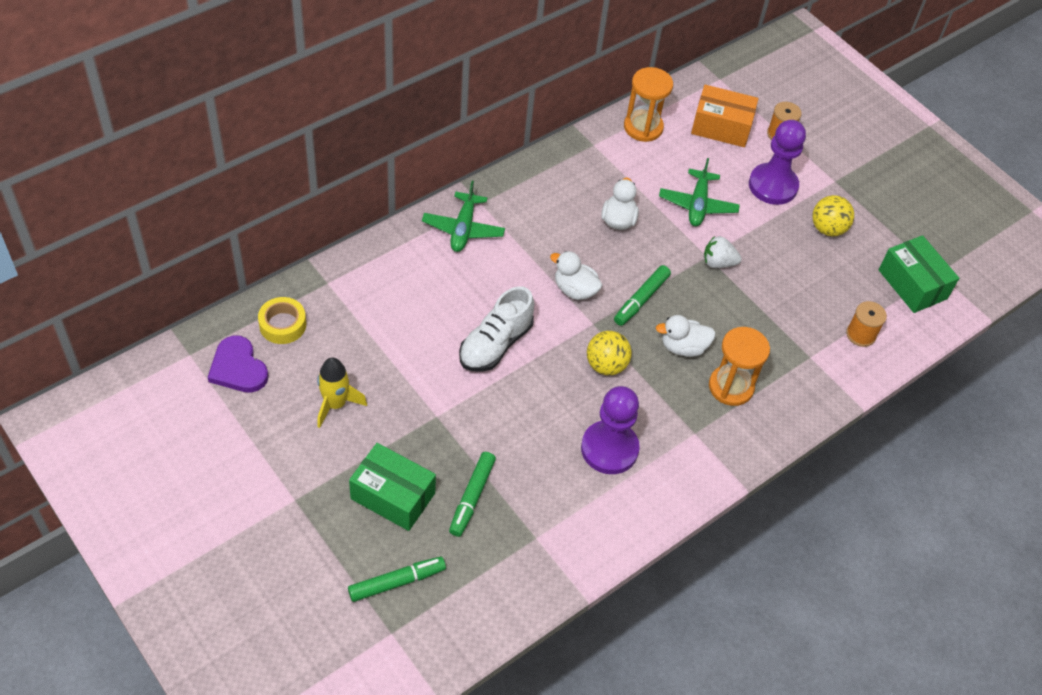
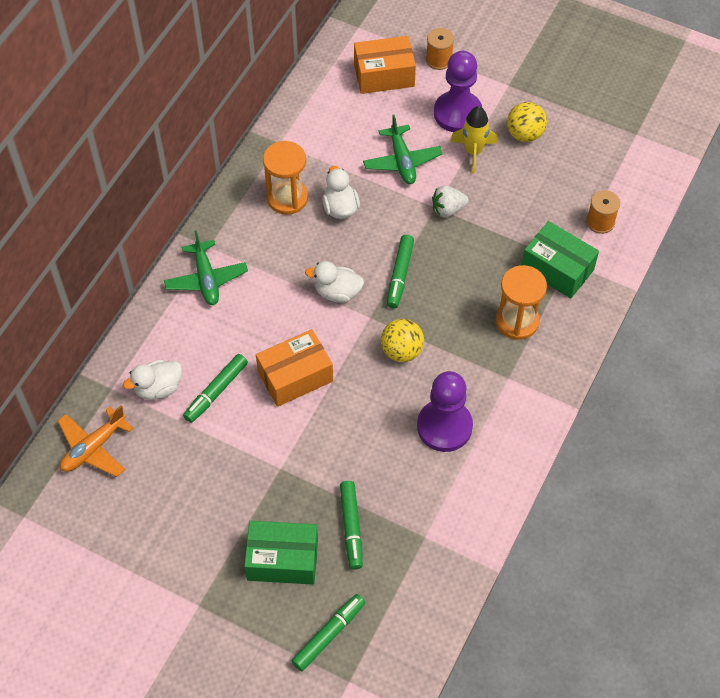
camera: 20 degrees left, 5 degrees up
purple heart [208,335,268,393] -> none
yellow tape [258,297,306,344] -> orange plane [58,406,134,477]
yellow rocket [317,357,367,428] -> yellow rocket moved to [450,106,497,174]
white shoe [459,286,534,372] -> orange box [256,329,333,407]
orange hourglass [624,67,673,142] -> orange hourglass moved to [263,141,308,215]
white duck [656,315,716,357] -> white duck moved to [123,360,182,400]
green box [879,235,959,313] -> green box moved to [522,221,599,299]
none -> green marker [183,354,248,423]

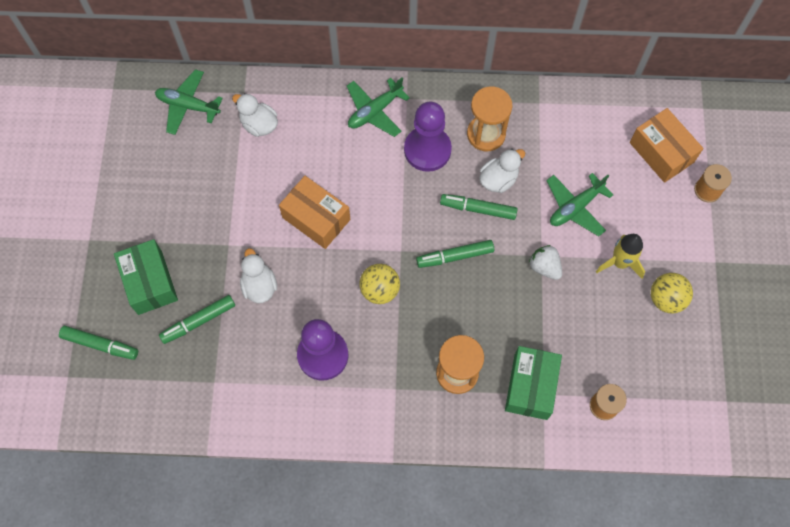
camera: 65 degrees right, 10 degrees up
orange plane [58,406,134,477] -> green plane [155,69,223,135]
green marker [183,354,248,423] -> green marker moved to [440,194,518,220]
white duck [305,261,364,303] -> white duck moved to [240,248,277,303]
purple pawn [434,51,482,132] -> purple pawn moved to [404,102,452,172]

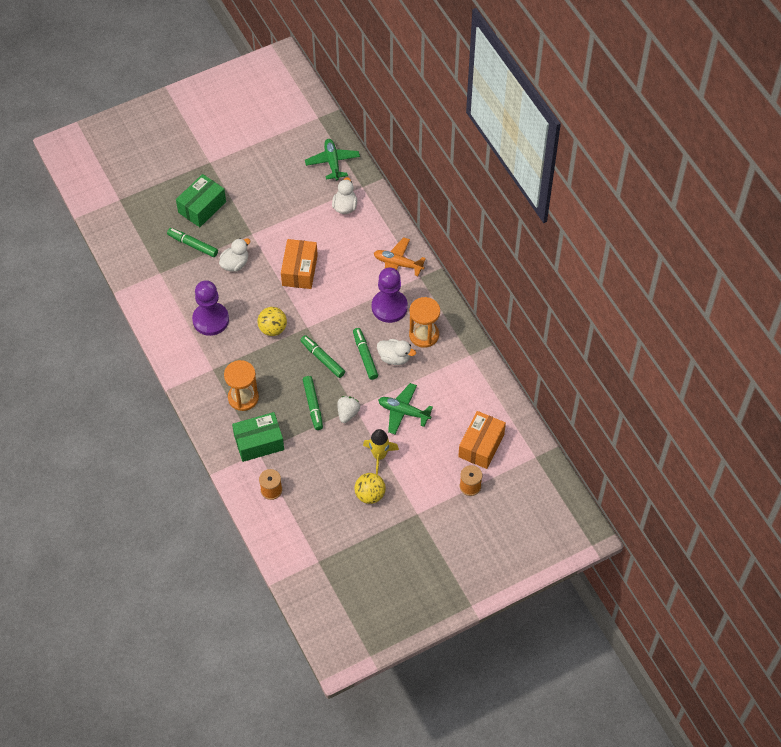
camera: 60 degrees right, 10 degrees down
green marker [59,326,138,360] -> green marker moved to [303,376,323,430]
green plane [347,78,410,137] -> orange plane [374,237,426,276]

